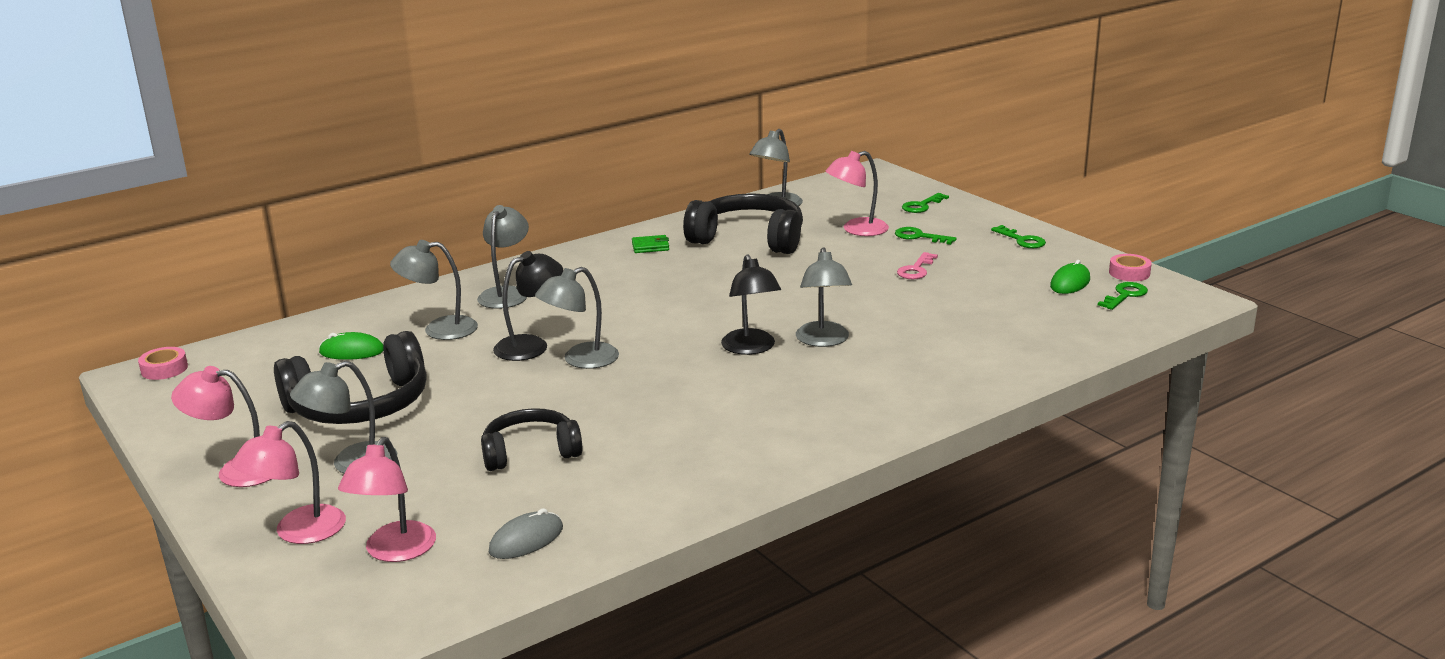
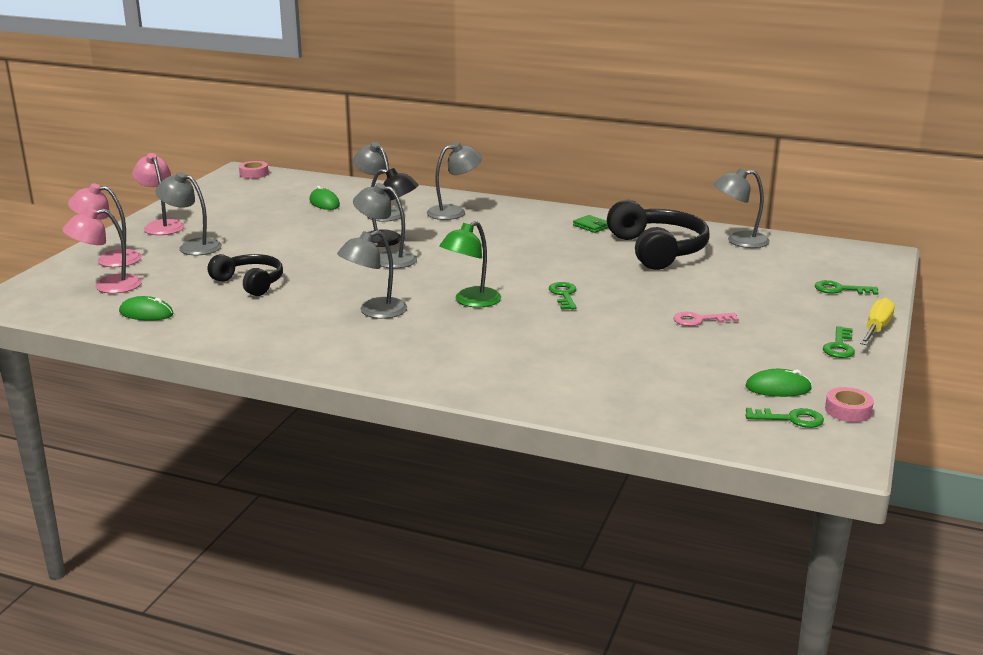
camera: 55 degrees right, 0 degrees up
black headphones [274,331,427,424] -> none
grey mouse [489,508,563,559] -> green mouse [119,296,174,321]
black lamp [721,254,781,355] -> green lamp [439,221,501,308]
grey lamp [796,247,852,347] -> grey lamp moved to [337,230,407,319]
pink lamp [825,151,889,236] -> none
green key [895,227,957,245] -> green key moved to [548,282,576,310]
none -> yellow screwdriver [860,298,895,345]

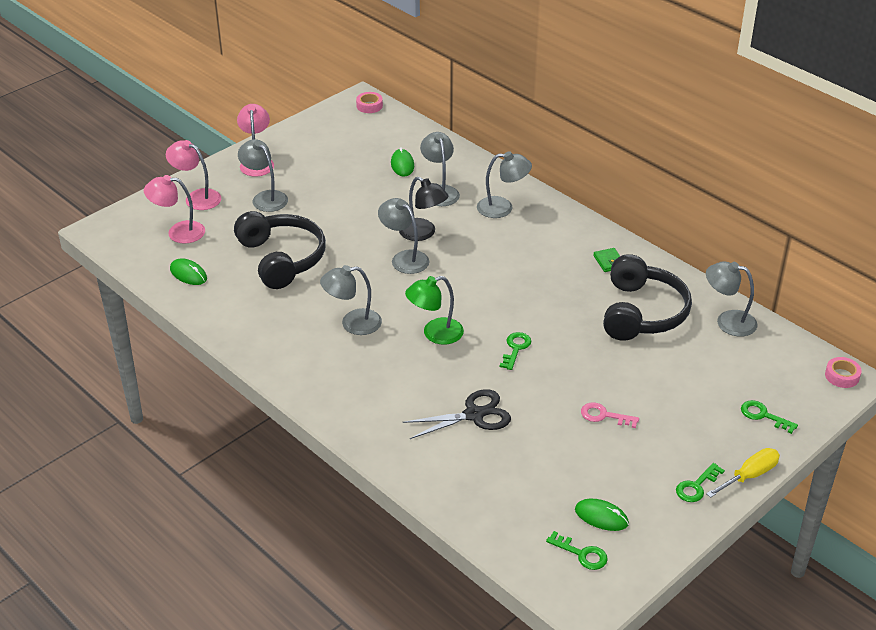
camera: 25 degrees right, 15 degrees up
black headphones [208,254,283,296] -> black headphones [234,211,326,289], size x1.58
pink tape [825,387,874,422] -> pink tape moved to [825,357,862,388]
none -> black scissors [402,389,511,439]

